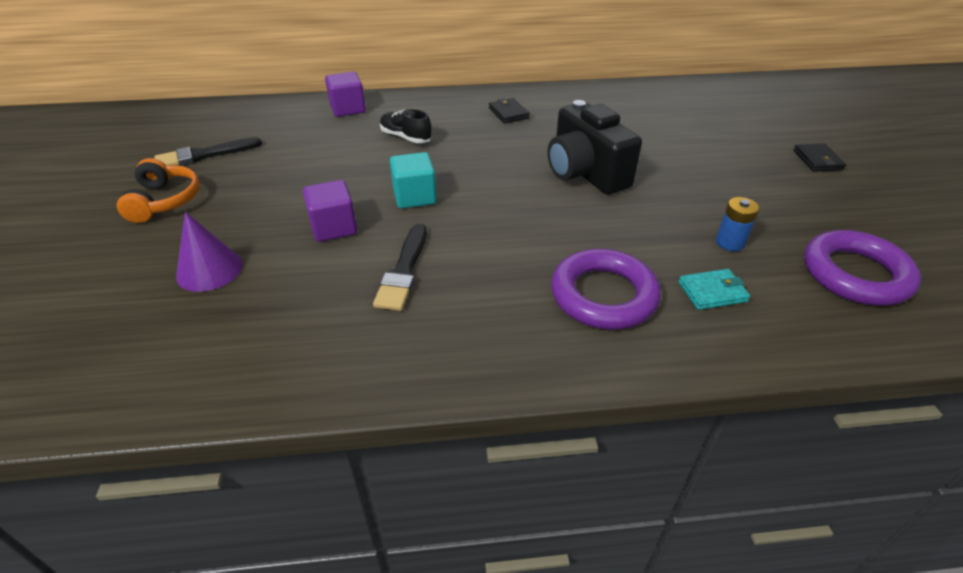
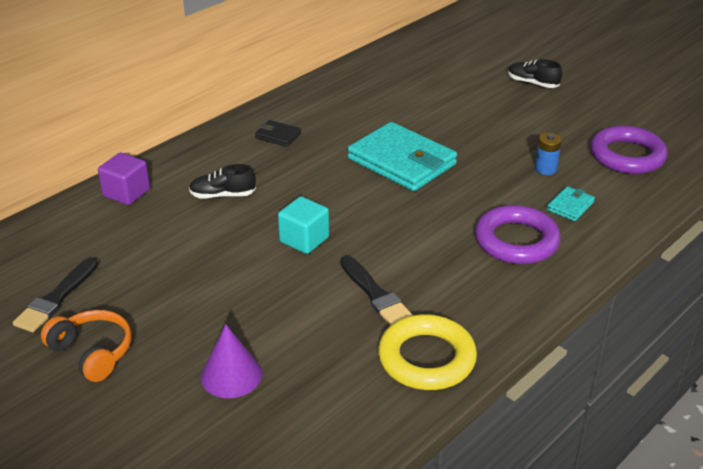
camera: 40 degrees left, 5 degrees down
purple cube [303,180,357,242] -> none
black camera [548,100,642,195] -> turquoise wallet [348,122,457,191]
black wallet [793,143,846,172] -> black shoe [508,59,562,88]
none -> yellow ring [378,314,477,390]

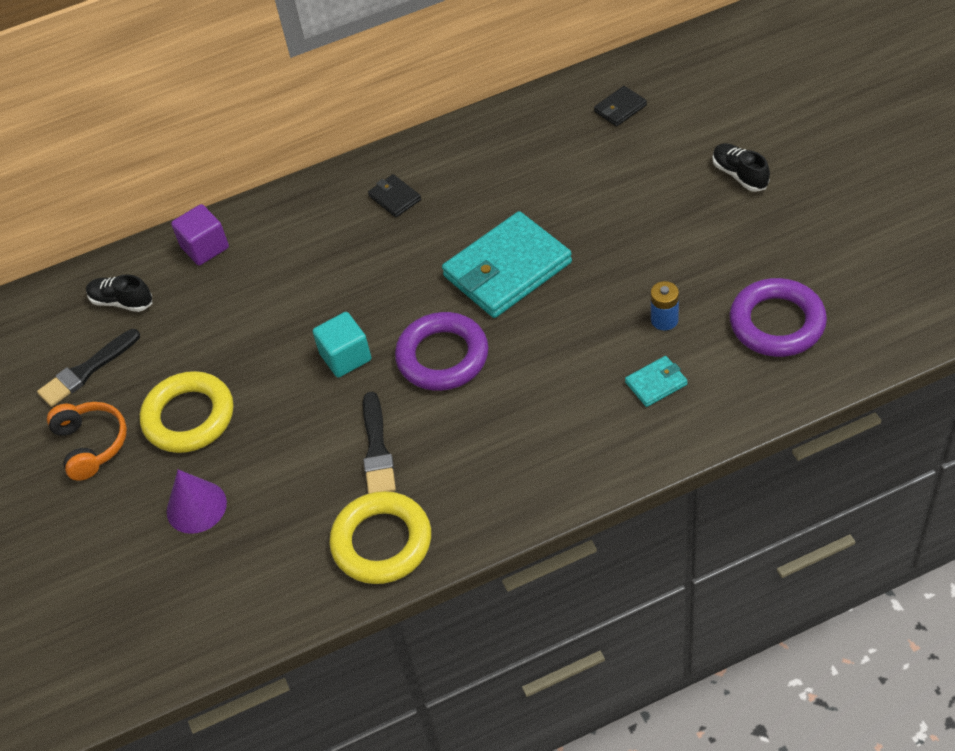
camera: 30 degrees right, 15 degrees up
black shoe [189,164,256,199] -> black shoe moved to [86,275,152,312]
turquoise wallet [348,122,457,191] -> turquoise wallet turned 75 degrees clockwise [442,211,572,318]
purple ring [475,205,561,264] -> purple ring moved to [395,312,489,391]
none -> yellow ring [140,371,233,453]
none -> black wallet [594,86,647,126]

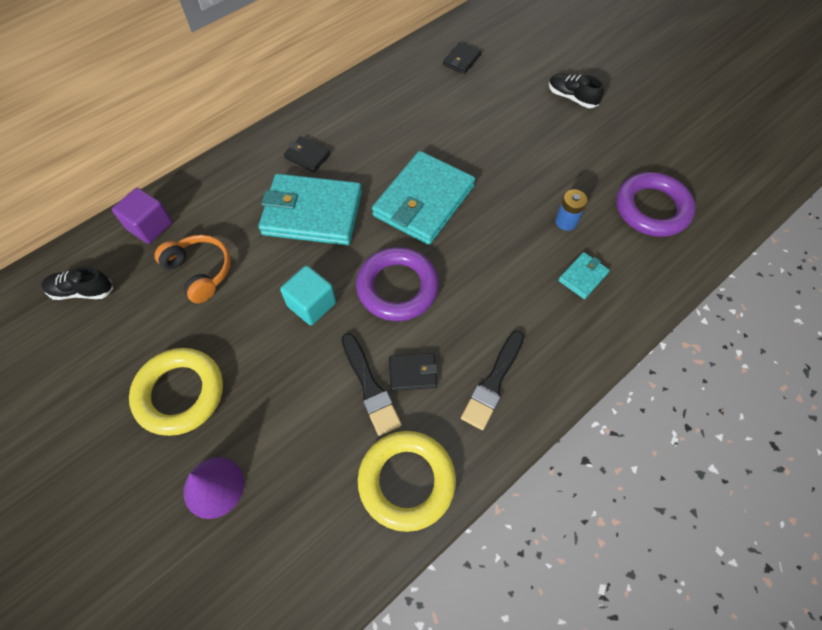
camera: 25 degrees left, 10 degrees up
black brush [37,329,140,407] -> black brush moved to [461,331,524,430]
orange headphones [47,402,127,481] -> orange headphones moved to [154,235,231,303]
none -> turquoise wallet [259,174,362,245]
none -> black wallet [389,353,438,391]

